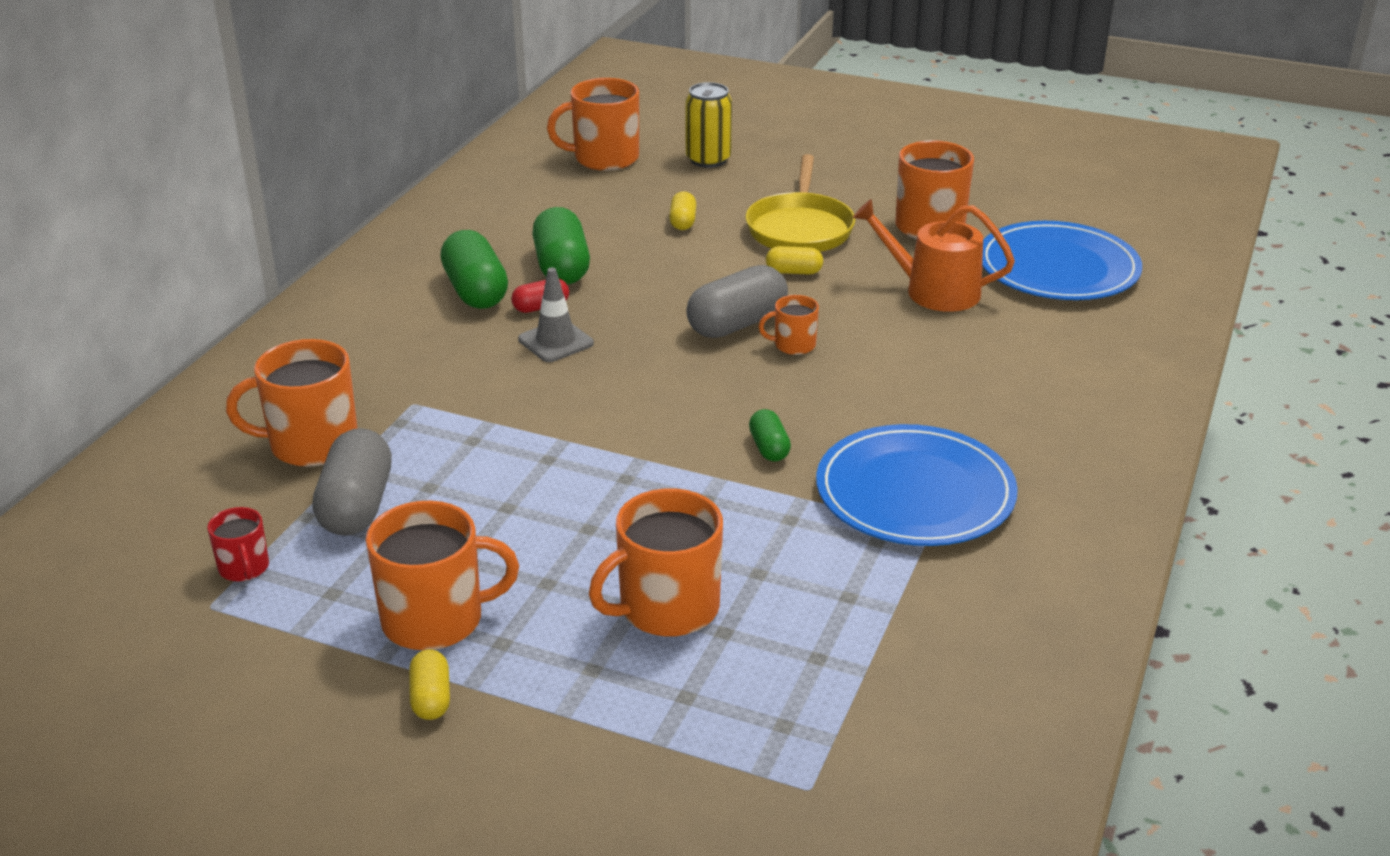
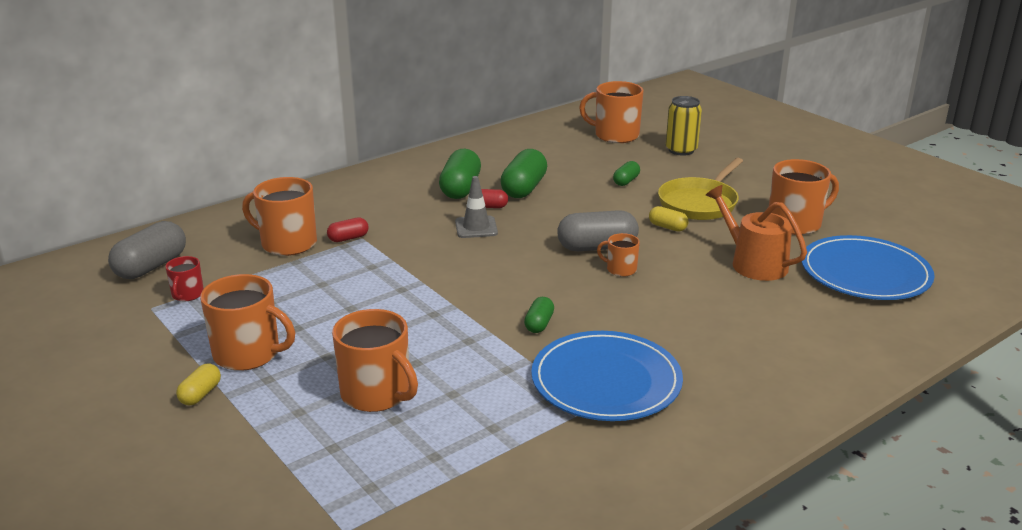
camera: 30 degrees right, 5 degrees down
grey capsule [312,428,392,536] -> grey capsule moved to [108,221,186,279]
orange mug [589,488,723,637] -> orange mug turned 135 degrees counterclockwise [332,309,418,412]
yellow capsule [669,191,696,230] -> green capsule [613,161,640,186]
none -> red capsule [327,217,369,242]

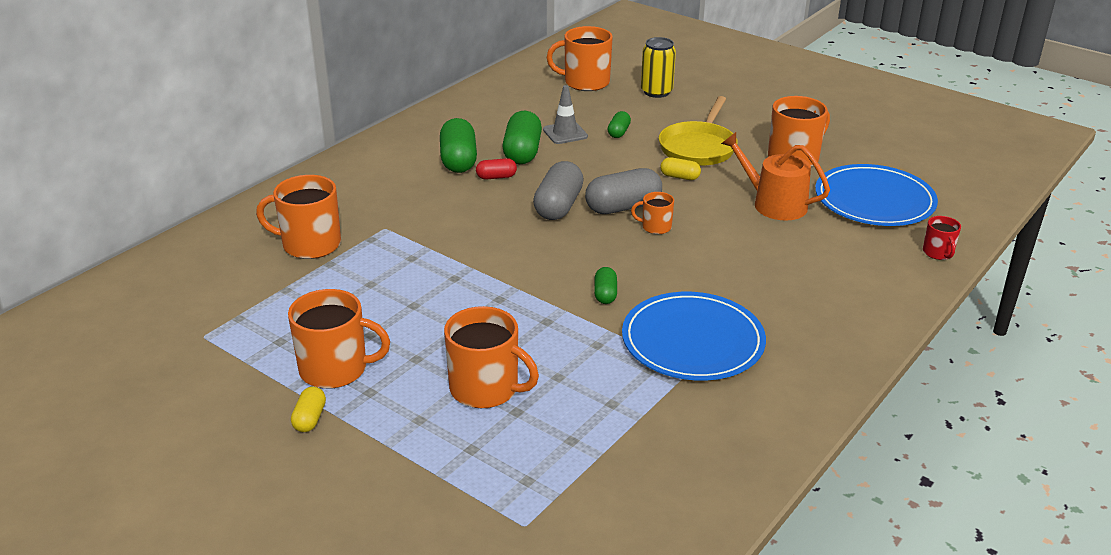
camera: 15 degrees left, 5 degrees up
grey capsule [108,221,186,279] -> grey capsule moved to [533,161,584,220]
red mug [165,256,204,301] -> red mug moved to [923,216,961,260]
red capsule [327,217,369,242] -> none
grey traffic cone [455,176,498,238] -> grey traffic cone moved to [543,85,588,144]

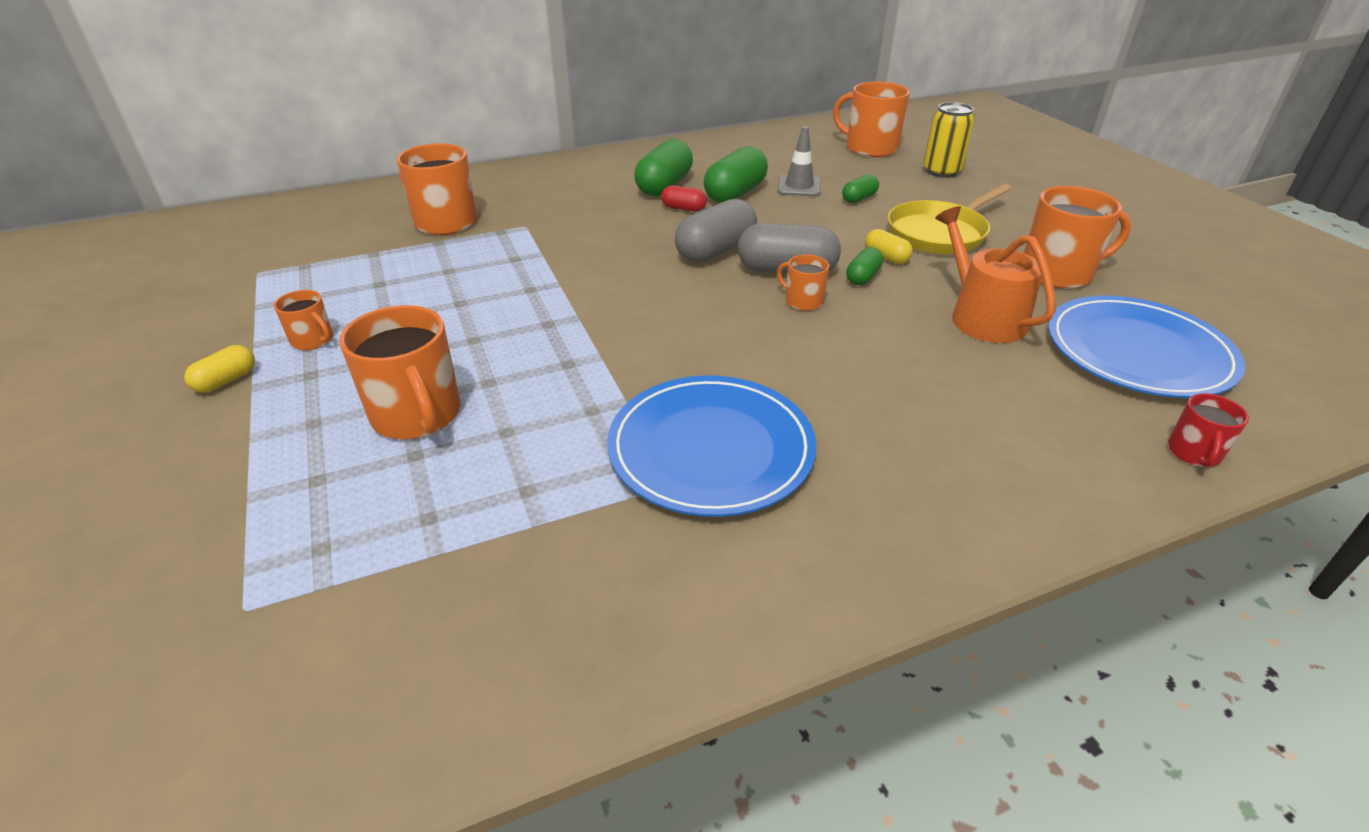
camera: 30 degrees right, 5 degrees up
orange mug [288,289,390,389] -> orange mug [274,290,333,350], size x0.52
green capsule [594,267,617,304] -> green capsule moved to [846,247,883,285]

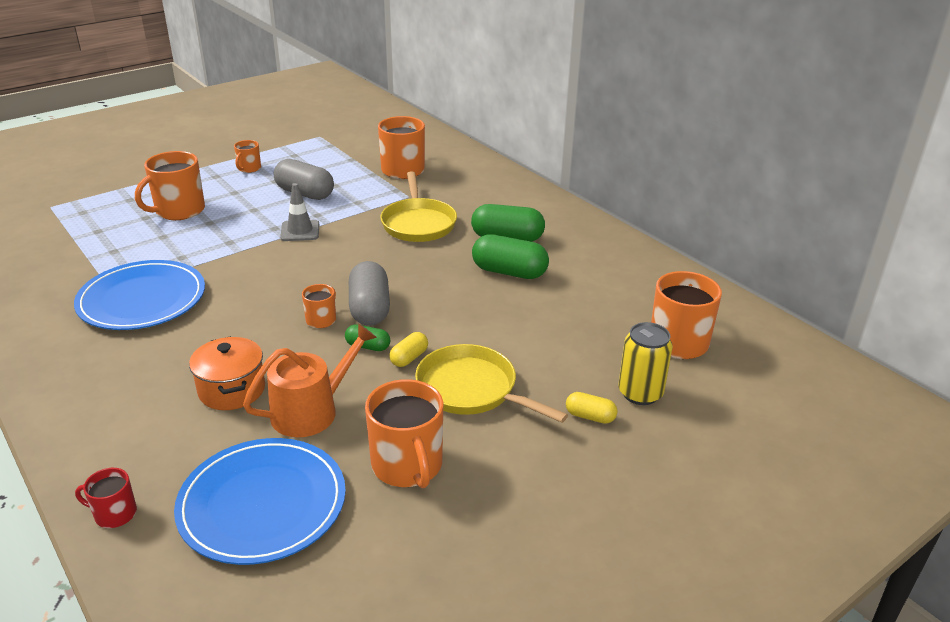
camera: 75 degrees right, 5 degrees down
yellow capsule [184,345,255,393] -> yellow capsule moved to [566,392,618,424]
red capsule [661,185,707,212] -> none
grey capsule [675,199,757,263] -> grey capsule moved to [274,159,334,200]
grey traffic cone [778,126,821,197] -> grey traffic cone moved to [280,183,319,241]
green capsule [842,174,879,203] -> none
none -> orange pot [189,336,265,410]
none -> yellow pan [380,171,457,242]

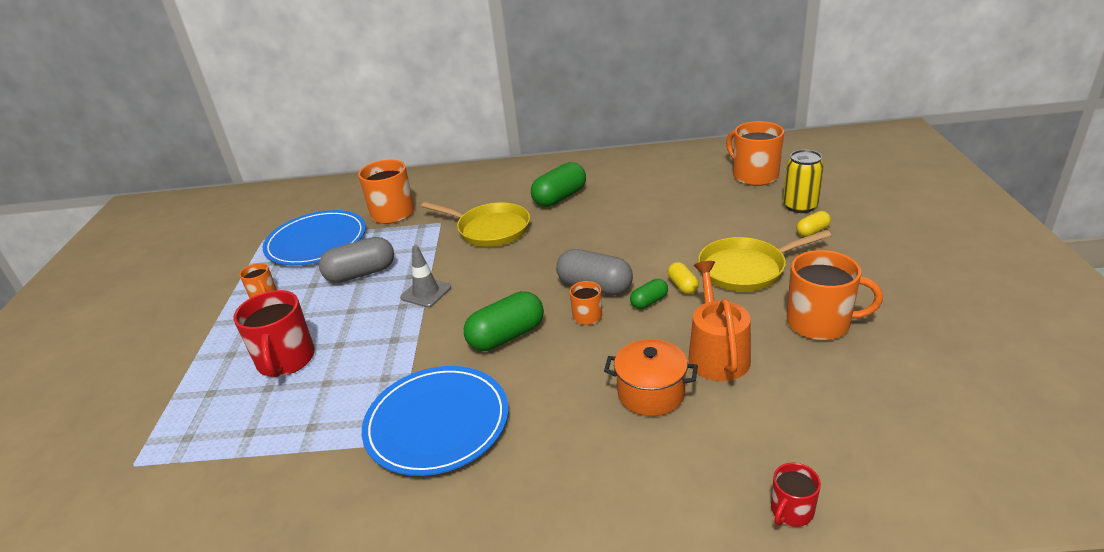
camera: 50 degrees left, 0 degrees up
orange mug [135,151,205,220] -> red mug [233,290,315,377]
blue plate [174,438,346,565] -> blue plate moved to [263,210,366,265]
green capsule [472,234,549,279] -> green capsule moved to [464,291,544,351]

